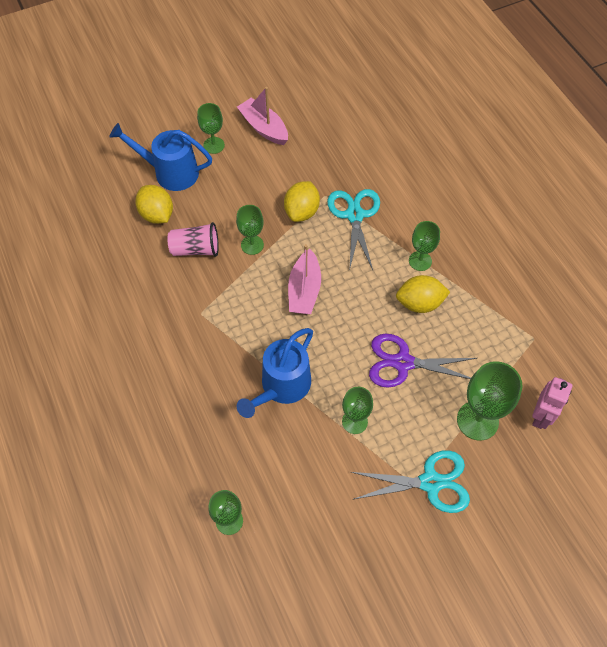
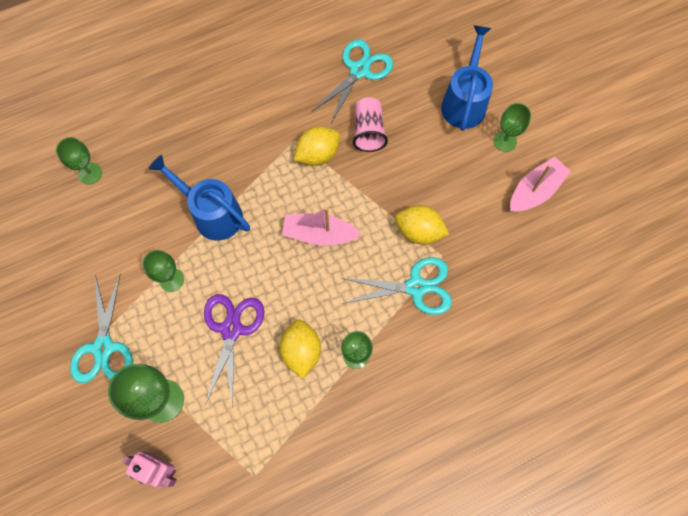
camera: 90 degrees right, 10 degrees up
yellow lemon [135,185,173,224] -> yellow lemon moved to [294,126,340,166]
green goblet [236,205,264,255] -> none
none -> turquoise scissors [312,39,393,123]

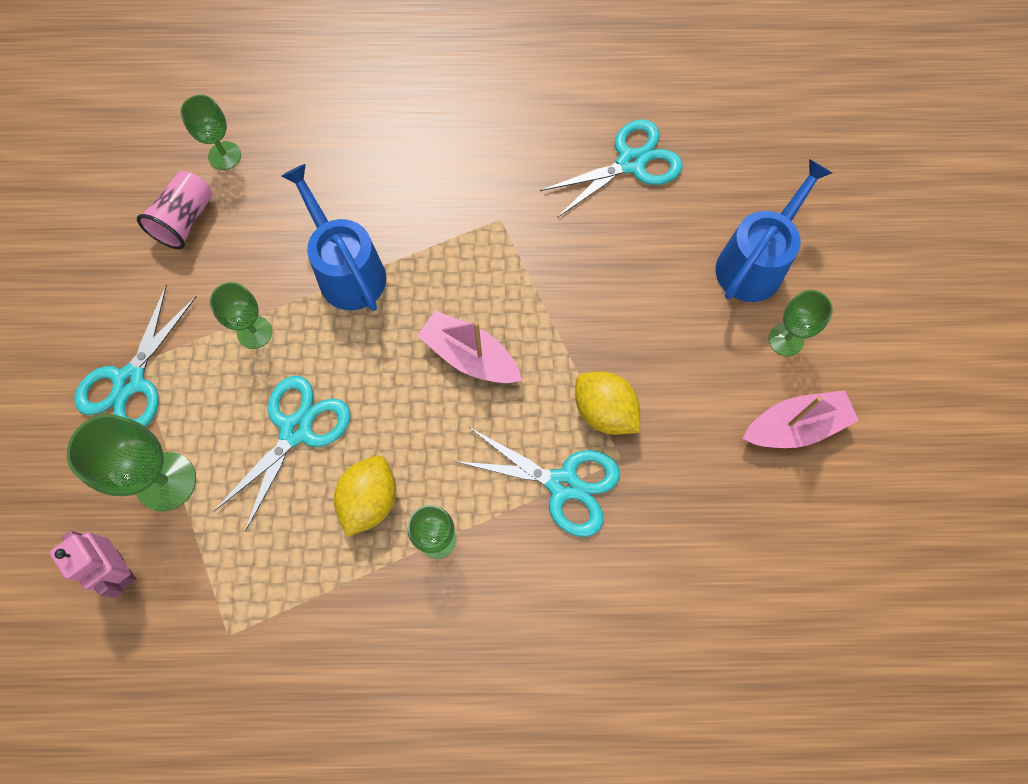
camera: 25 degrees right, 0 degrees up
purple scissors [204,294,264,405] -> turquoise scissors [213,376,351,532]
yellow lemon [294,126,340,166] -> none
pink cup [353,97,388,152] -> pink cup moved to [137,171,212,249]

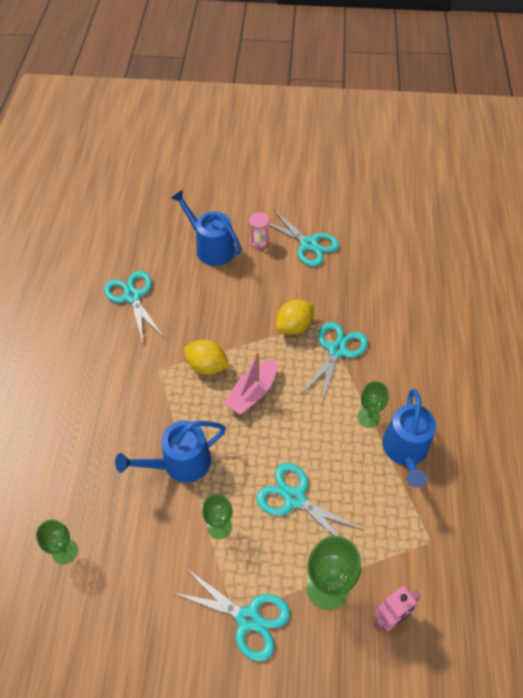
camera: 85 degrees left, 15 degrees down
pink cup [137,171,212,249] -> none
yellow lemon [334,456,396,537] -> yellow lemon moved to [184,339,229,375]
pink boat [743,390,859,448] -> turquoise scissors [269,209,339,267]
green goblet [768,290,833,356] -> pink hourglass [249,212,269,248]
none -> blue watering can [382,389,436,488]

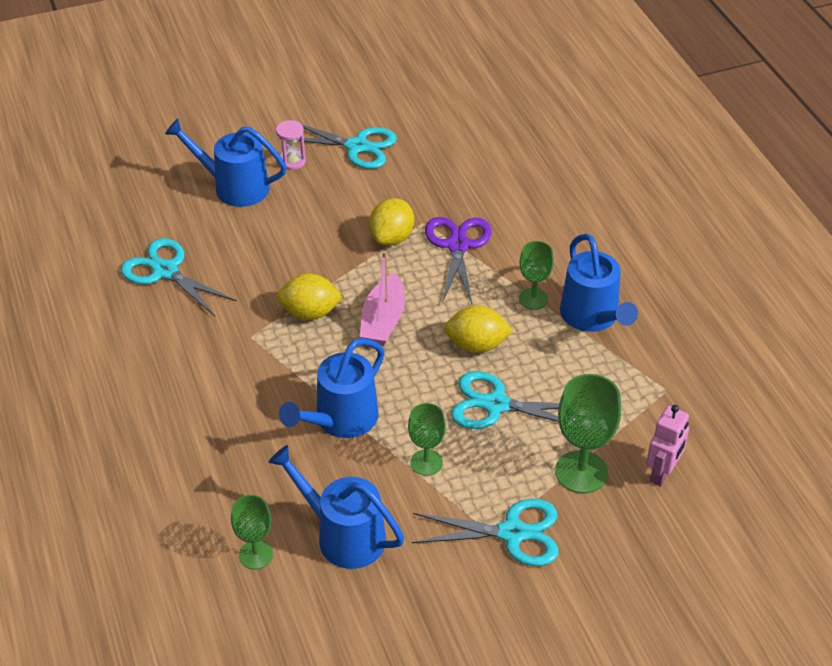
camera: 25 degrees left, 10 degrees down
turquoise scissors [301,322,368,404] -> purple scissors [425,217,492,304]
none -> blue watering can [268,445,404,569]
none -> yellow lemon [444,305,513,353]

